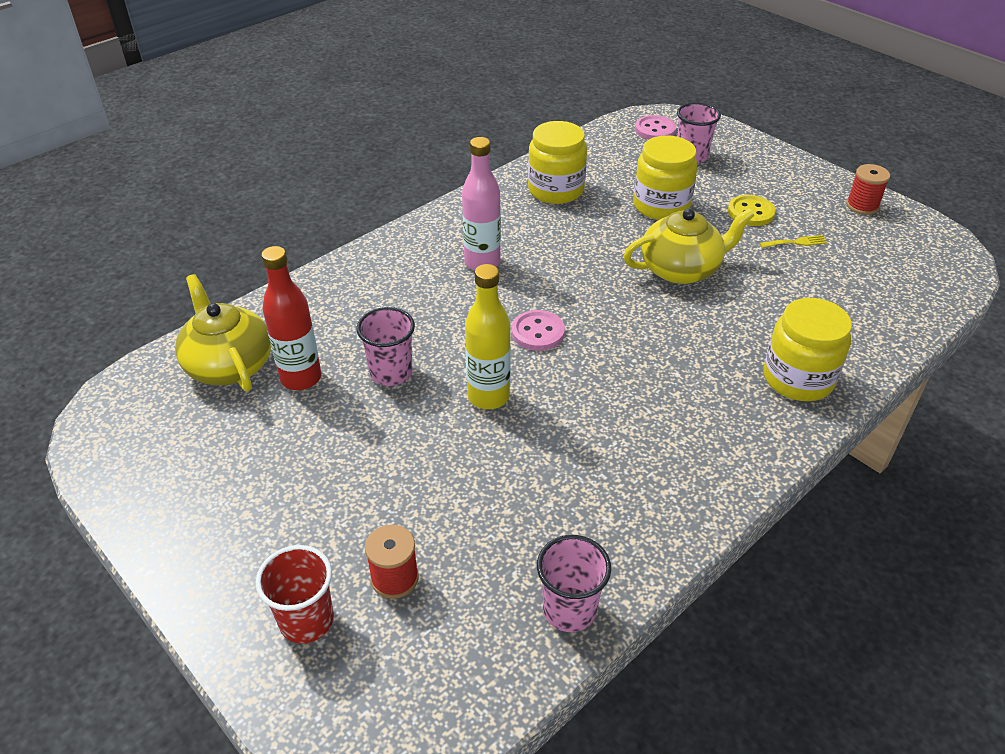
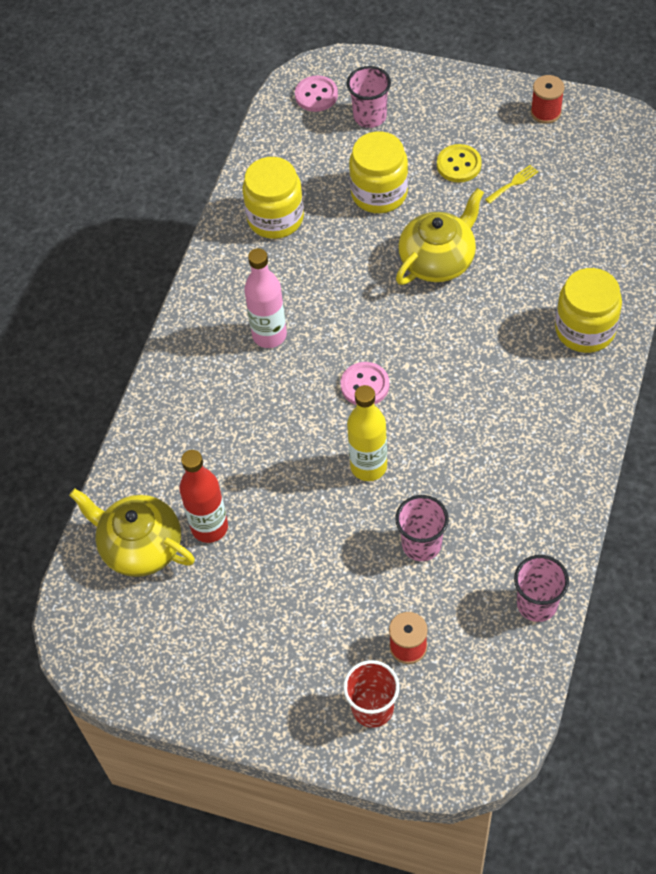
camera: 25 degrees left, 15 degrees up
pink cup [357,307,415,386] -> pink cup moved to [396,495,449,561]

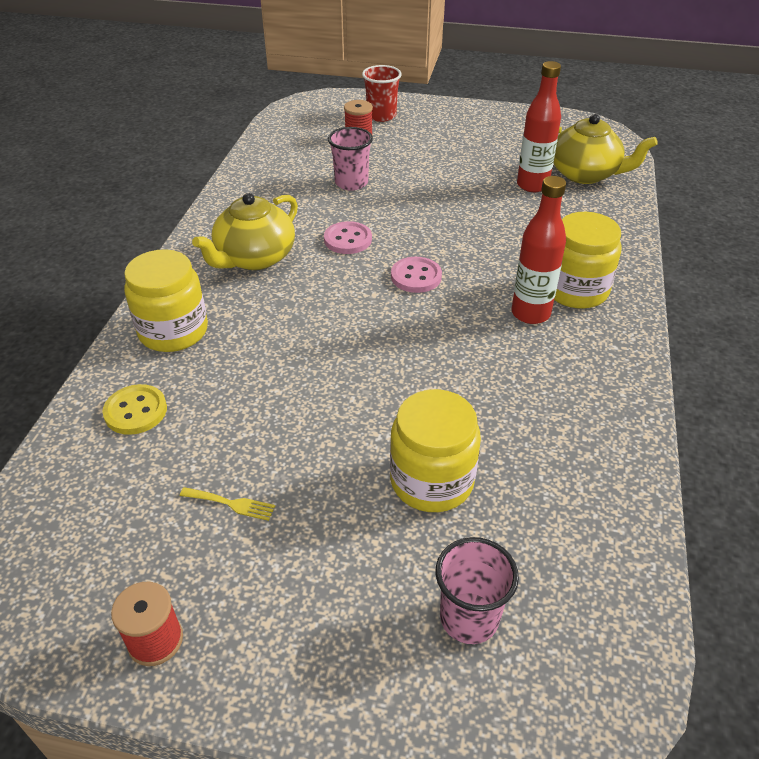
camera: 170 degrees right, 15 degrees down
yellow jar [242,157,304,239] -> yellow jar moved to [554,212,622,309]
pink bottle [244,248,287,348] -> red bottle [511,176,566,324]
pink button [295,75,338,112] -> pink button moved to [324,221,372,254]
yellow bottle [347,385,387,481] -> none
yellow teapot [396,188,484,285] -> yellow teapot moved to [192,193,298,270]
yellow button [437,144,482,183] -> yellow button moved to [102,384,167,435]
yellow fork [485,165,539,204] -> yellow fork turned 120 degrees counterclockwise [180,487,275,521]
pink cup [514,555,569,622] -> none

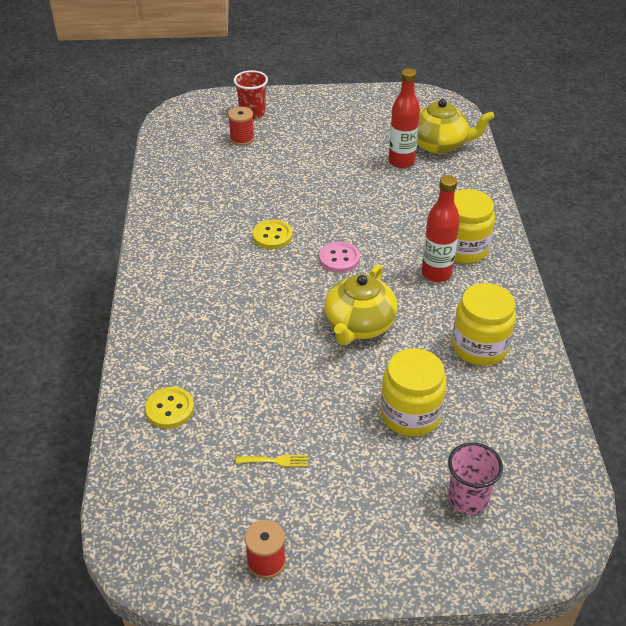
camera: 15 degrees left, 0 degrees up
yellow jar [124,249,208,352] -> yellow jar moved to [452,283,516,366]
yellow teapot [192,193,298,270] -> yellow teapot moved to [324,264,398,345]
pink button [324,221,372,254] -> yellow button [252,219,292,249]
pink cup [328,127,373,191] -> none

